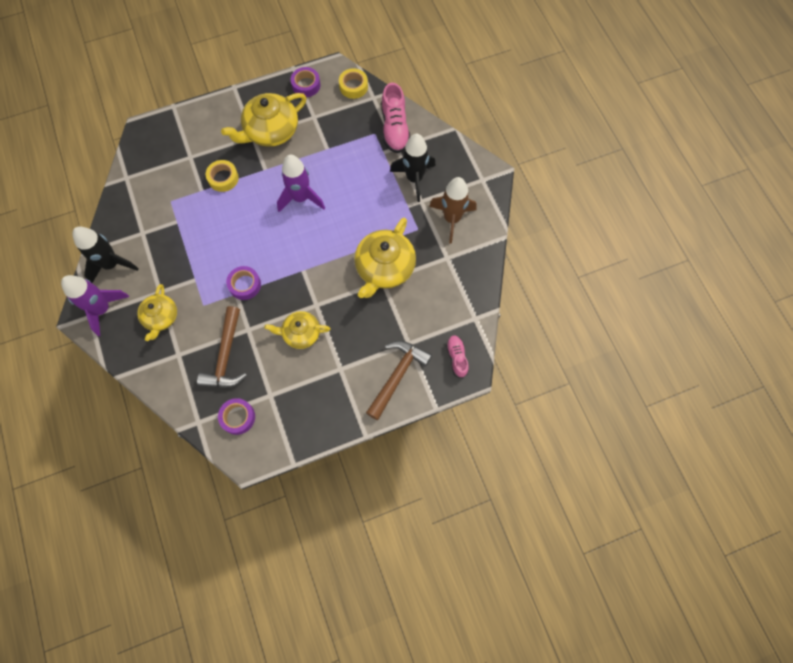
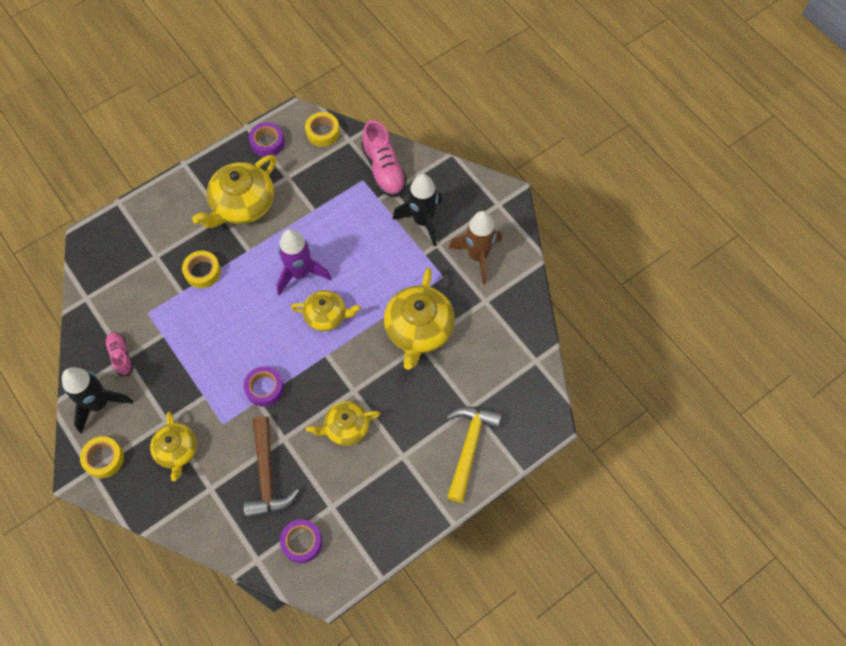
camera: 15 degrees left, 5 degrees down
purple rocket [61,275,129,336] -> yellow tape [80,436,124,478]
brown hammer [366,341,432,420] -> yellow hammer [446,406,502,503]
pink shoe [446,335,469,378] -> pink shoe moved to [105,332,134,376]
none -> yellow teapot [291,290,361,331]

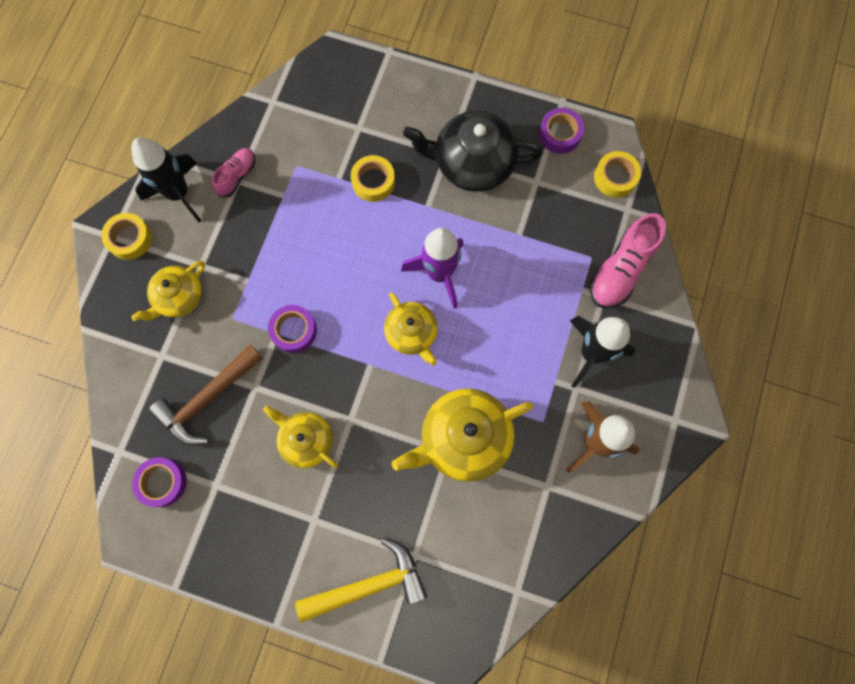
camera: 55 degrees right, 10 degrees up
yellow teapot [192,155,276,228] -> black teapot [403,111,542,192]

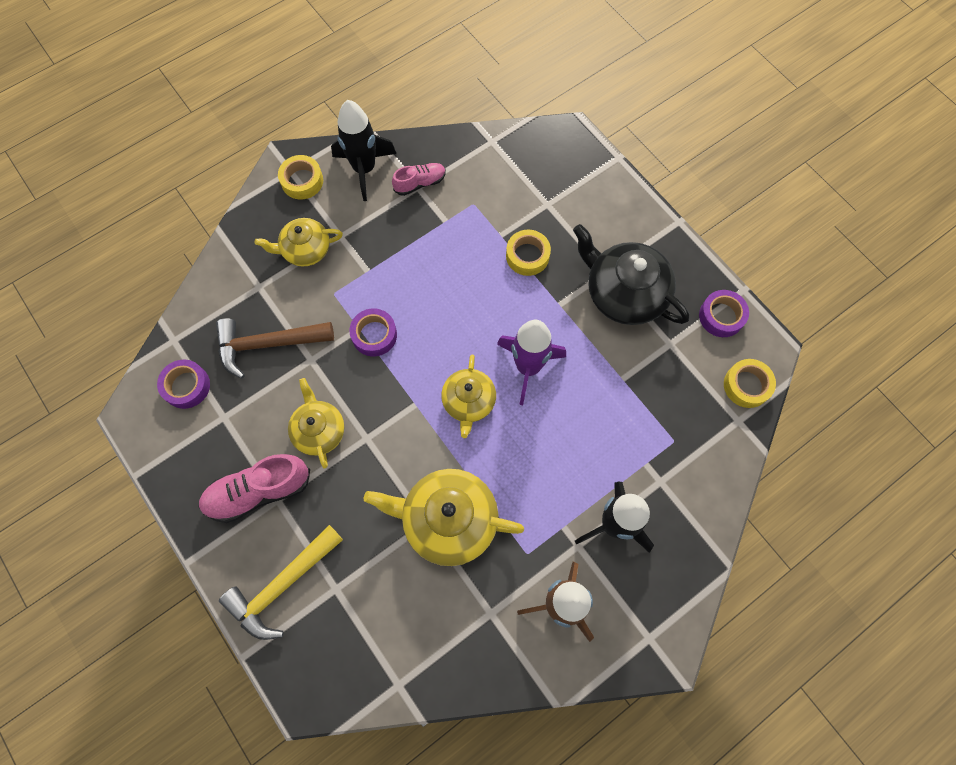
camera: 35 degrees right, 5 degrees down
yellow hammer [295,538,427,623] -> yellow hammer turned 120 degrees clockwise [219,525,343,640]
pink shoe [590,213,666,308] -> pink shoe moved to [199,454,310,523]

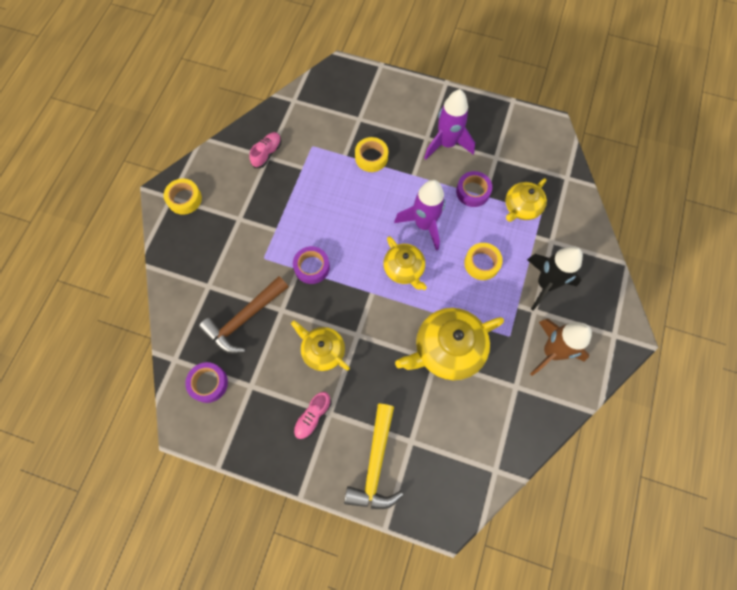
camera: 35 degrees left, 0 degrees up
pink shoe [199,454,310,523] -> pink shoe [294,392,332,439], size x0.58
yellow teapot [255,218,343,267] -> yellow teapot moved to [505,178,547,222]
black rocket [331,100,396,201] -> none
black teapot [573,224,689,325] -> purple rocket [424,89,475,160]
purple tape [699,290,749,337] -> purple tape moved to [456,171,492,207]
yellow tape [724,359,776,408] -> yellow tape moved to [464,243,503,280]

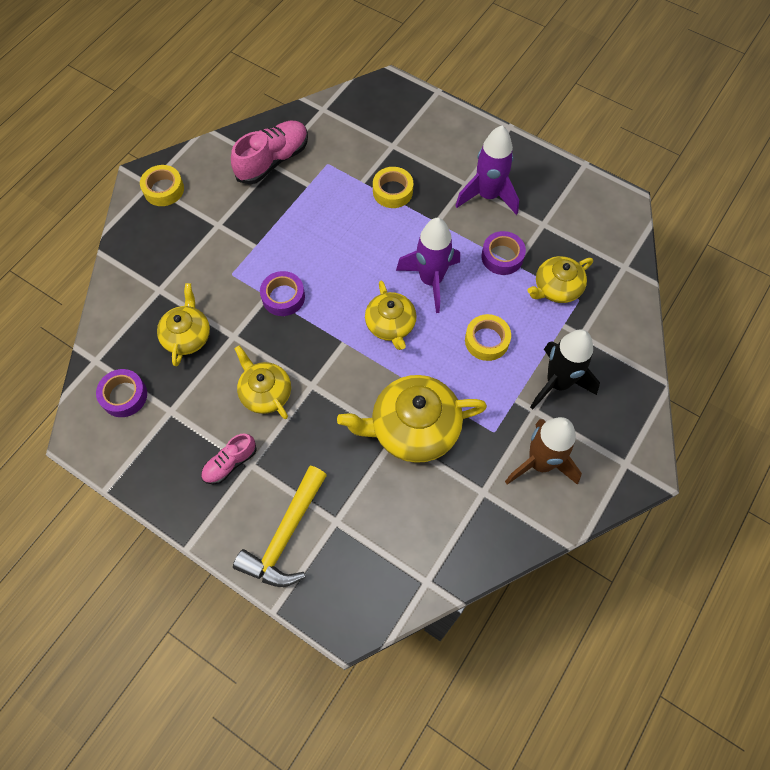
camera: 15 degrees right, 5 degrees down
brown hammer [199,276,288,354] -> yellow teapot [157,283,210,366]
pink shoe [250,132,281,168] -> pink shoe [231,121,308,184], size x1.71

